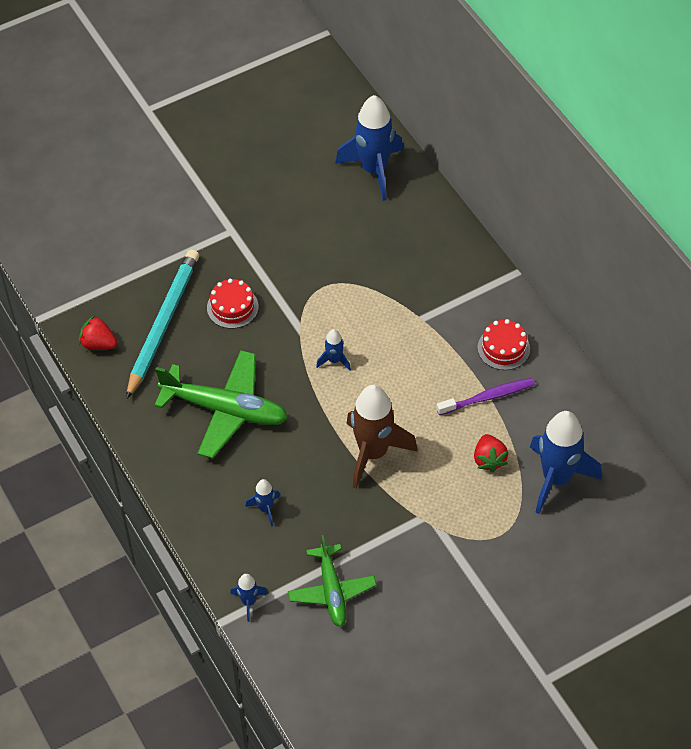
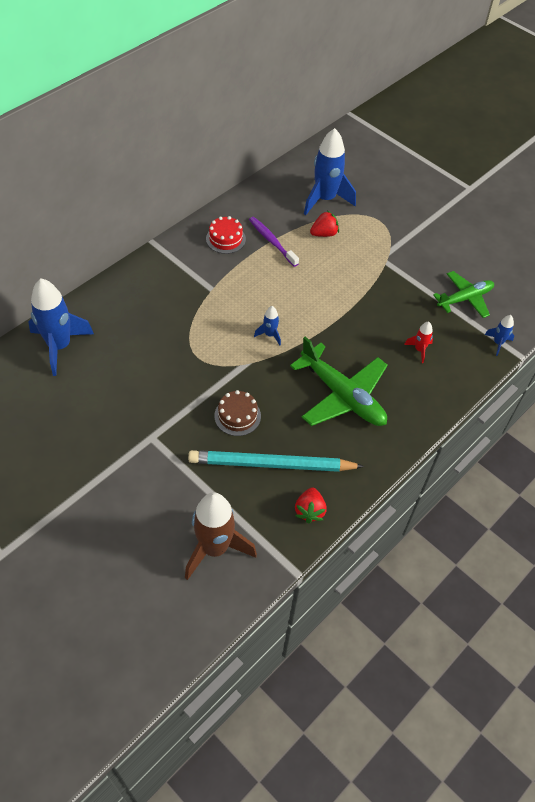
camera: 110 degrees left, 0 degrees up
green plane [154,350,288,458] -> green plane turned 135 degrees clockwise [290,337,388,426]
red cake [207,279,259,329] -> brown cake [214,390,261,436]
blue rocket [245,479,280,527] -> red rocket [404,322,433,363]
brown rocket [346,385,418,489] -> brown rocket moved to [185,492,257,580]

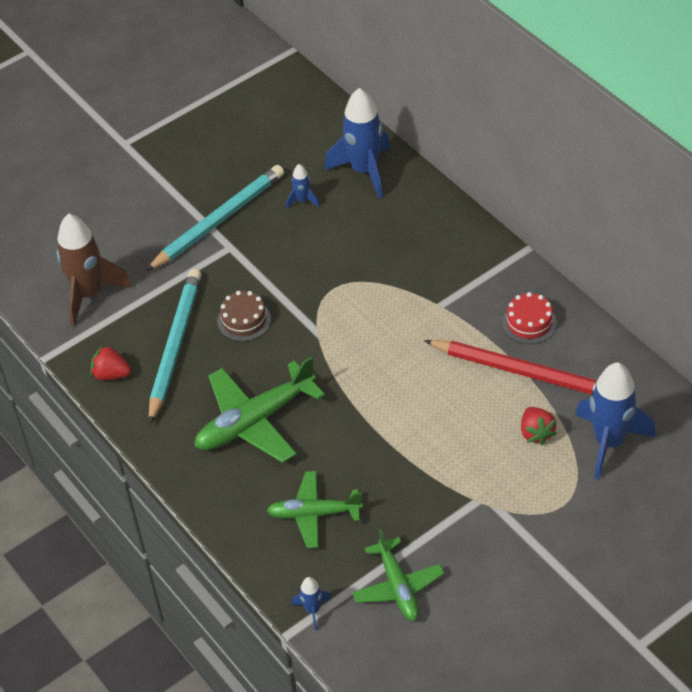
camera: 105 degrees right, 5 degrees down
purple toothbrush [249,217,299,267] -> red pencil [424,340,597,395]
blue rocket [254,306,281,345] -> blue rocket moved to [286,164,320,209]
red rocket [404,322,433,363] -> green plane [266,471,363,548]
none -> turquoise pencil [146,165,284,271]

